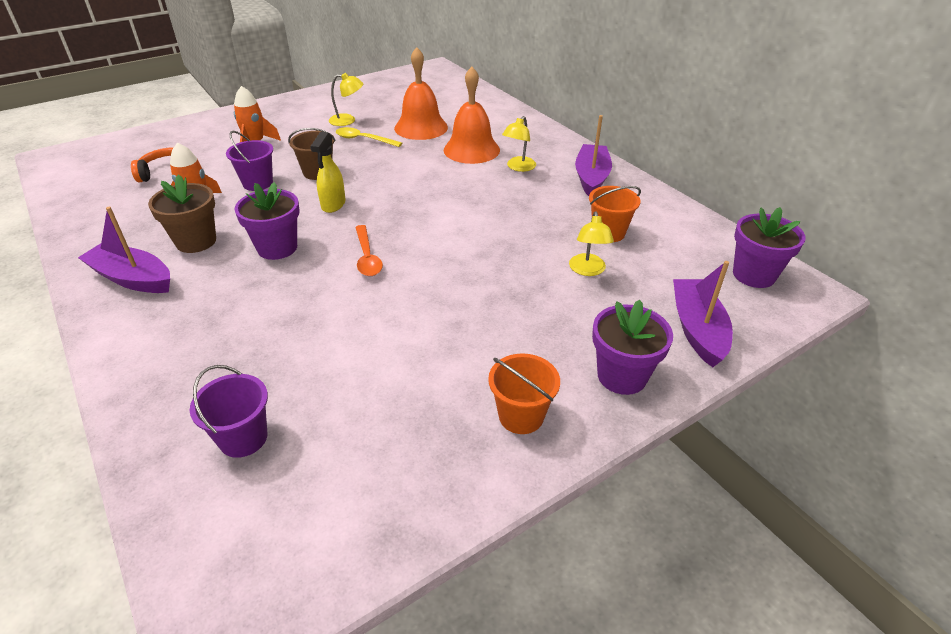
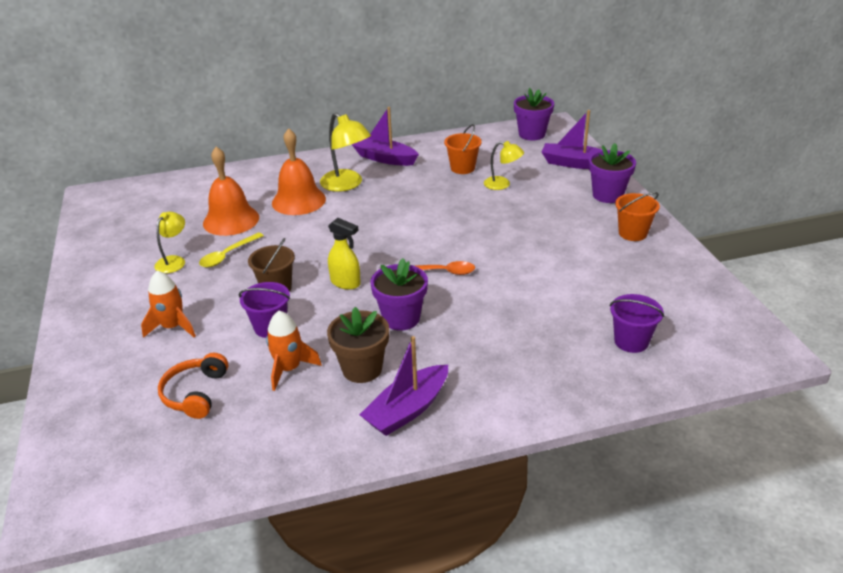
camera: 70 degrees left, 5 degrees down
yellow lamp [502,116,536,172] -> yellow lamp [320,113,371,192], size x1.63

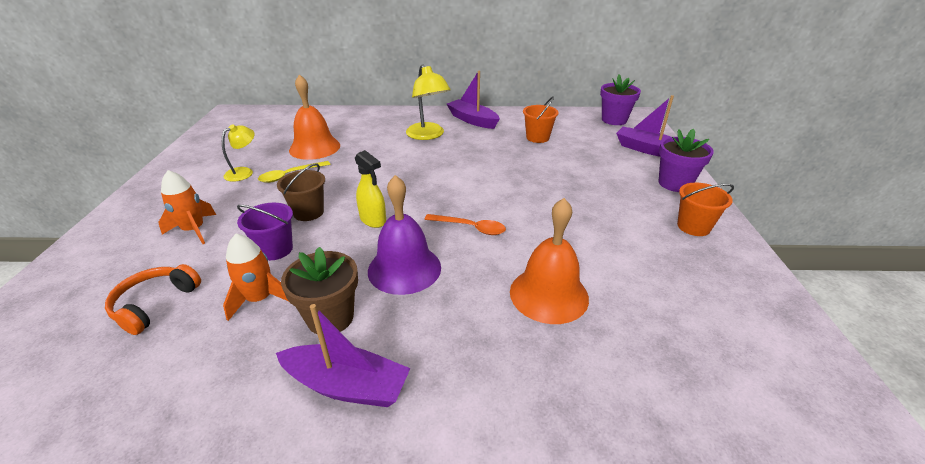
camera: 15 degrees right, 0 degrees up
orange bell [272,128,326,215] -> orange bell moved to [510,198,589,324]
purple boat [359,336,448,436] -> purple boat turned 135 degrees counterclockwise [276,304,410,407]
purple flower pot [371,258,428,331] -> purple bell [368,175,441,295]
yellow lamp [484,141,524,190] -> none
purple bucket [610,294,664,353] -> none

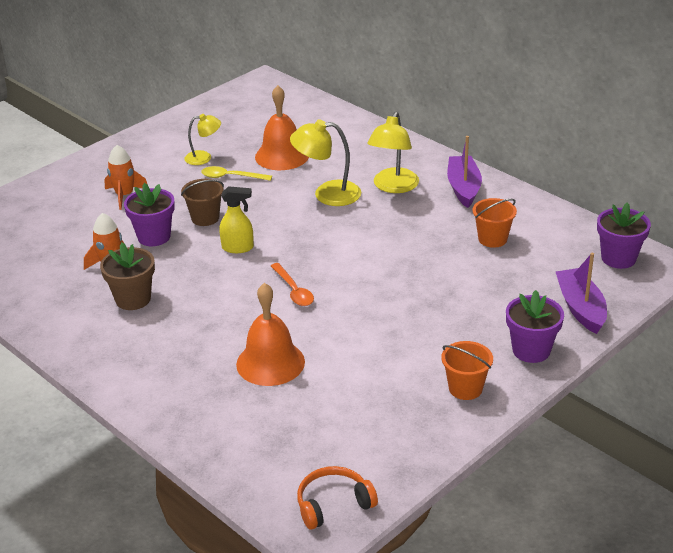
camera: 45 degrees right, 0 degrees up
orange headphones [105,264,201,335] -> orange headphones moved to [297,466,378,530]
purple bucket [237,203,293,260] -> purple flower pot [124,183,175,246]
purple boat [276,304,410,407] -> none
yellow spray bottle [355,150,386,228] -> yellow spray bottle turned 90 degrees counterclockwise [219,186,254,253]
purple bell [368,175,441,295] -> none
none -> yellow lamp [290,120,361,206]

